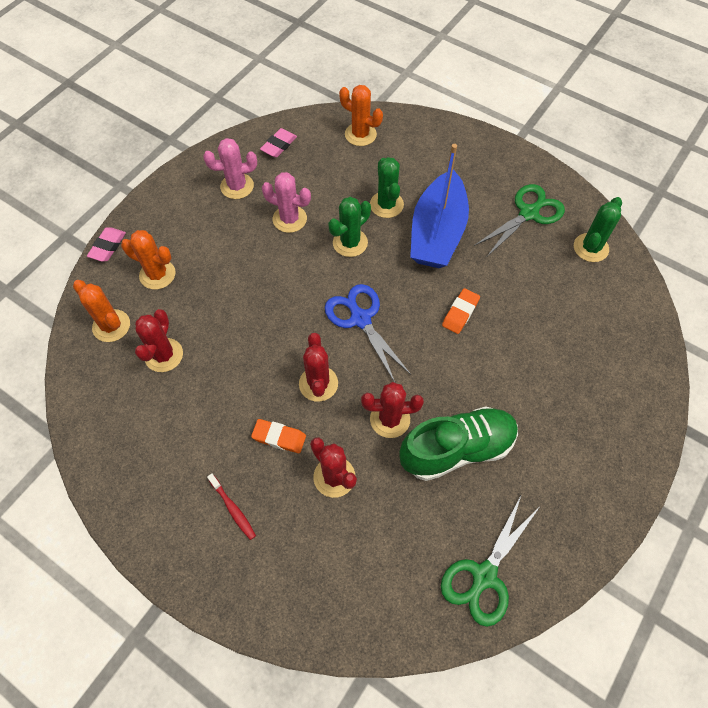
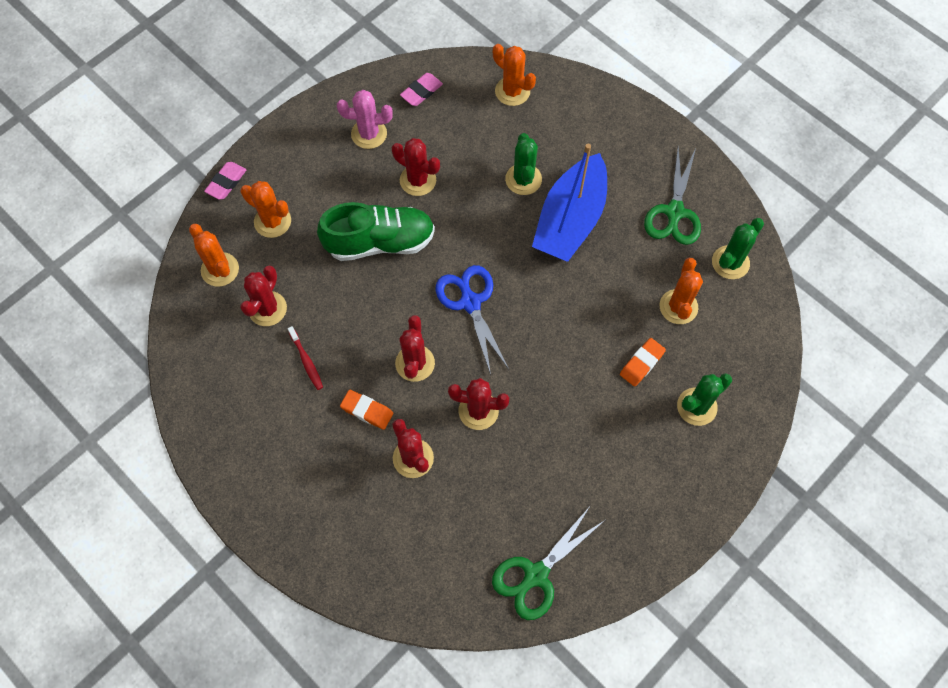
camera: 10 degrees right, 5 degrees up
red toothbrush [207,473,256,540] -> red toothbrush moved to [288,326,323,390]
pink cactus [262,172,311,233] -> red cactus [392,138,440,196]
green cactus [328,197,371,257] -> green cactus moved to [677,373,732,426]
green shoe [399,406,518,481] -> green shoe moved to [317,202,435,261]
orange eraser [442,288,480,334] -> orange eraser moved to [620,338,666,387]
green scissors [474,184,565,257] -> green scissors turned 135 degrees clockwise [644,147,701,245]
none -> orange cactus [660,258,703,324]

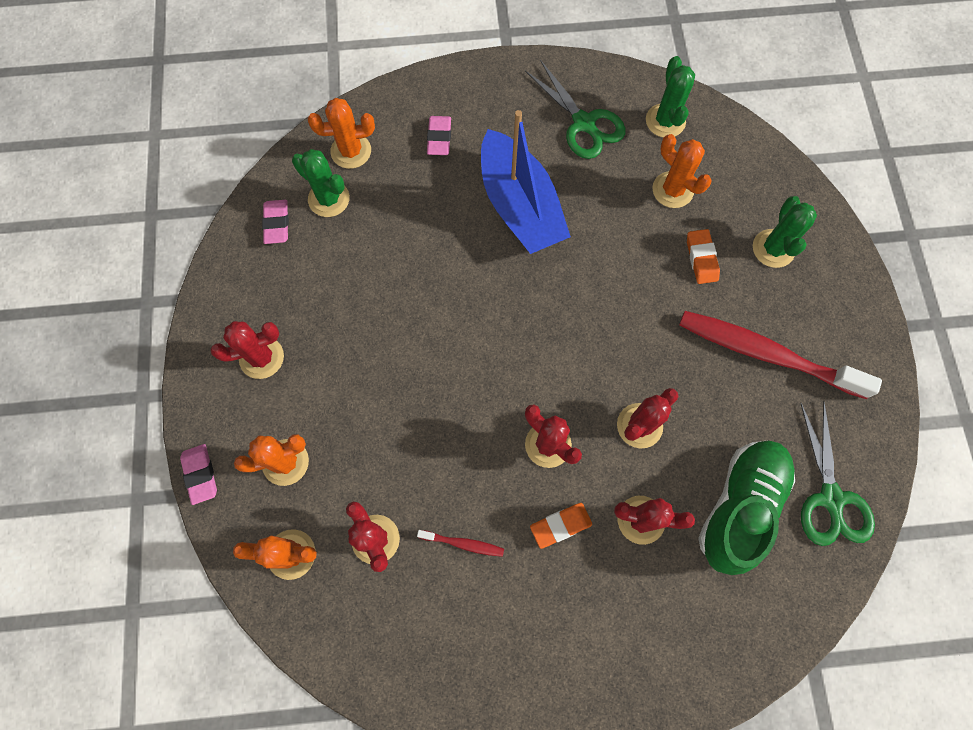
camera: 50 degrees left, 5 degrees up
green shoe [317,202,435,261] -> green shoe moved to [698,441,795,575]
pink cactus [337,90,393,149] -> none
red cactus [392,138,440,196] -> red cactus moved to [210,321,284,379]
blue scissors [435,265,509,375] -> none
green cactus [505,133,542,195] -> green cactus moved to [292,149,350,217]
none -> pink eraser [427,116,451,155]
none -> red toothbrush [679,311,882,399]

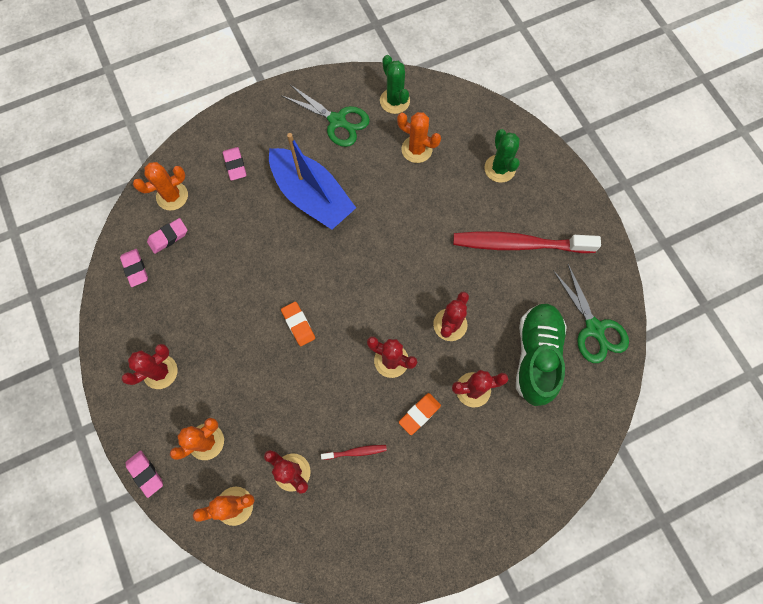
camera: 20 degrees left, 0 degrees up
green cactus [292,149,350,217] -> pink eraser [147,218,187,254]
orange eraser [687,229,720,284] -> orange eraser moved to [281,302,315,346]

